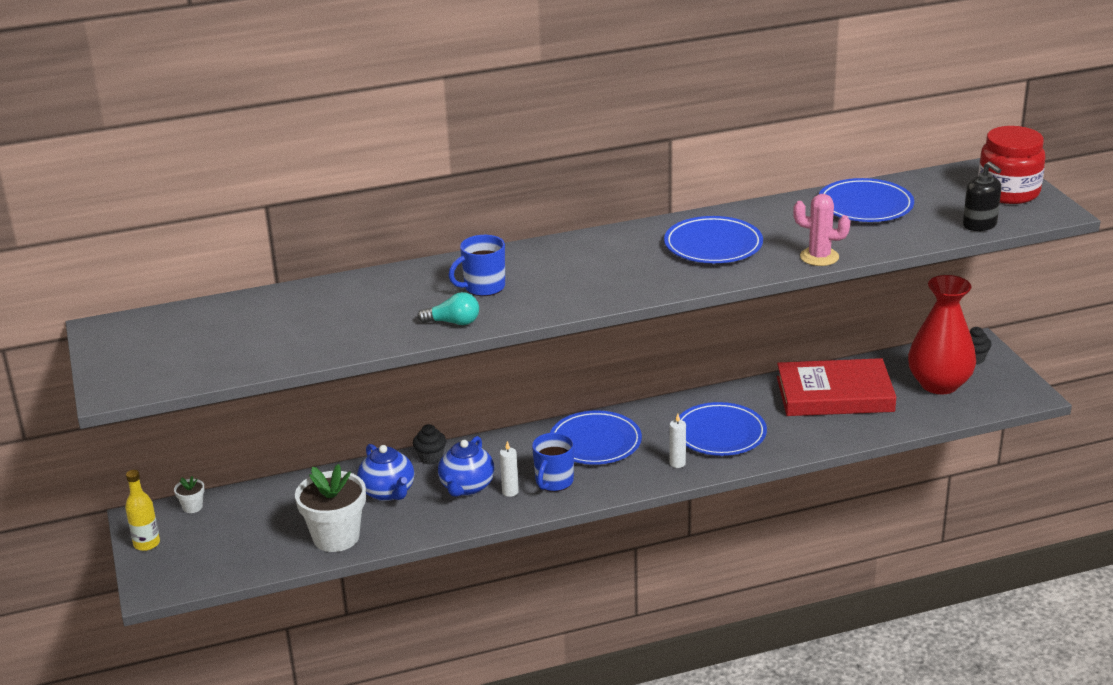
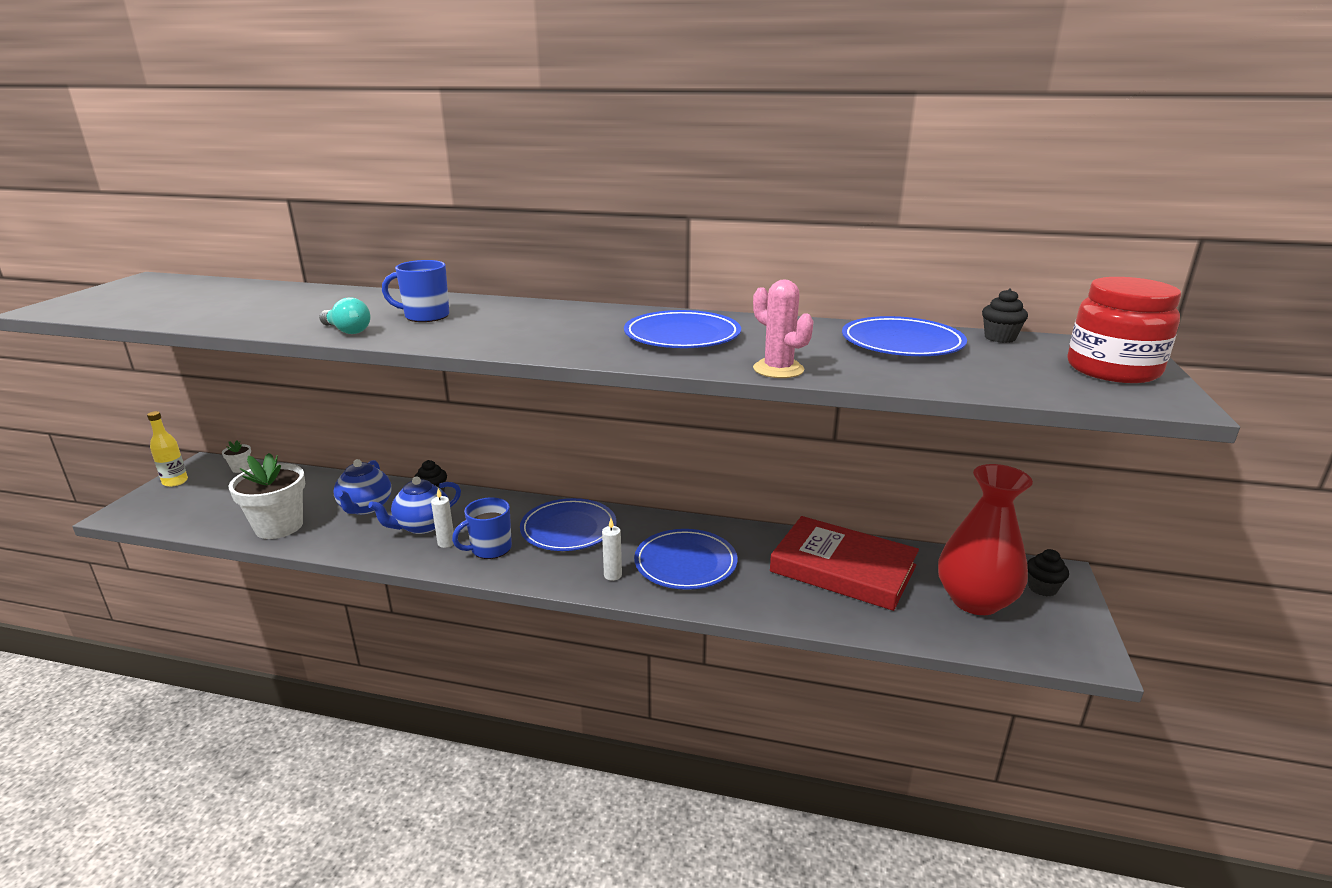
camera: 30 degrees right, 5 degrees down
black soap dispenser [963,162,1001,231] -> none
none -> black cupcake [982,289,1028,343]

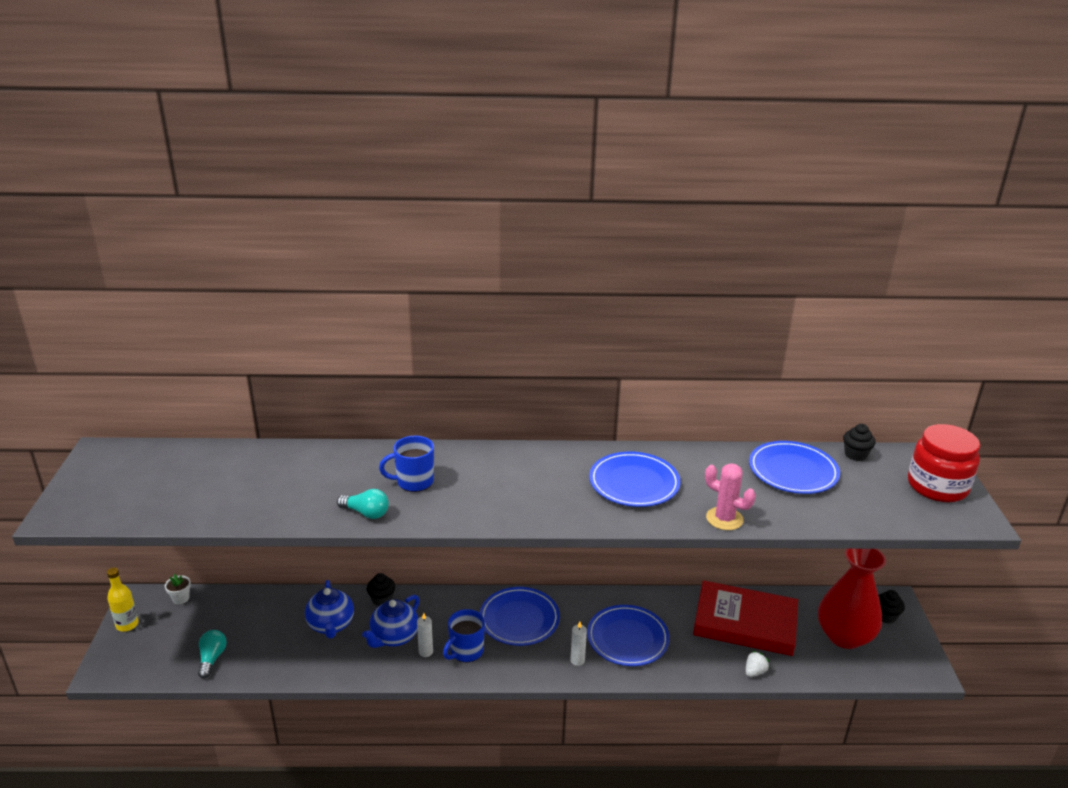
camera: 15 degrees left, 5 degrees up
white flower pot [229,453,305,539] -> none
none -> turquoise light bulb [198,630,227,679]
none -> white strawberry [746,651,770,677]

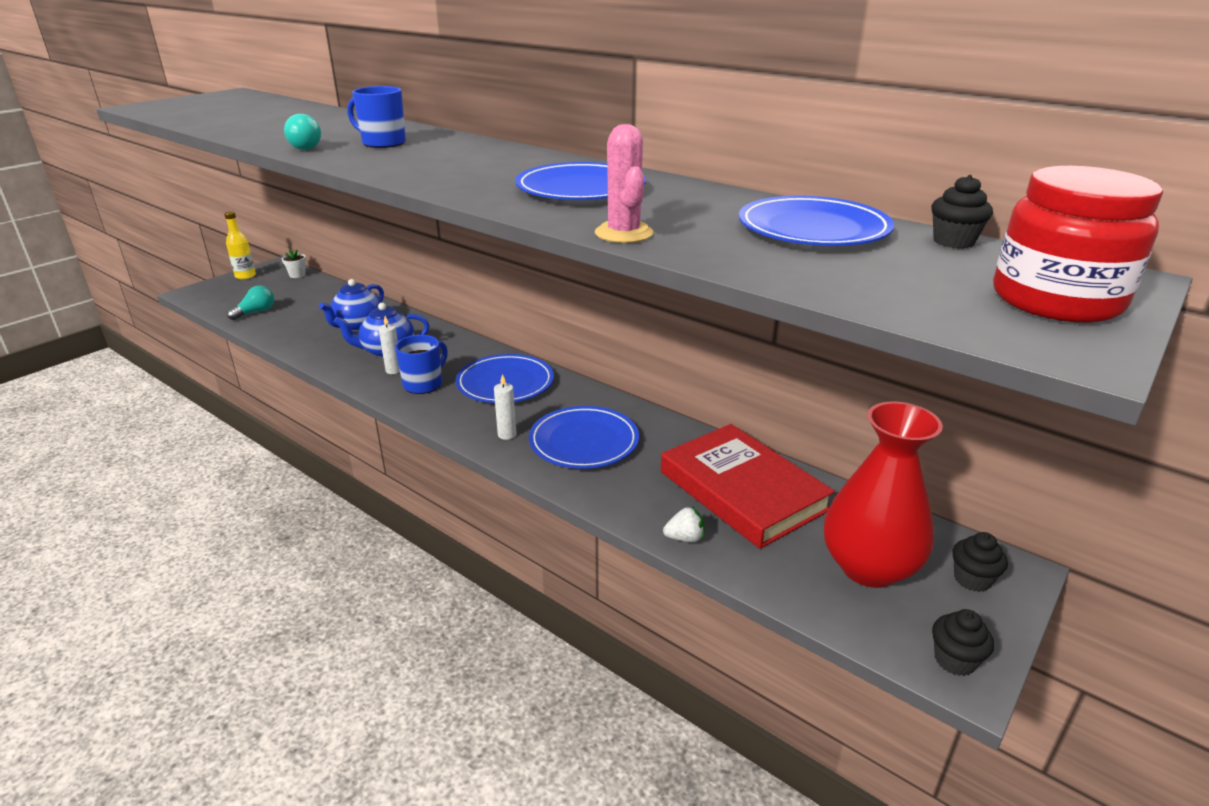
camera: 40 degrees right, 0 degrees up
black cupcake [367,573,395,606] -> black cupcake moved to [932,609,994,676]
blue mug [443,609,485,662] -> blue mug turned 135 degrees clockwise [395,335,448,394]

